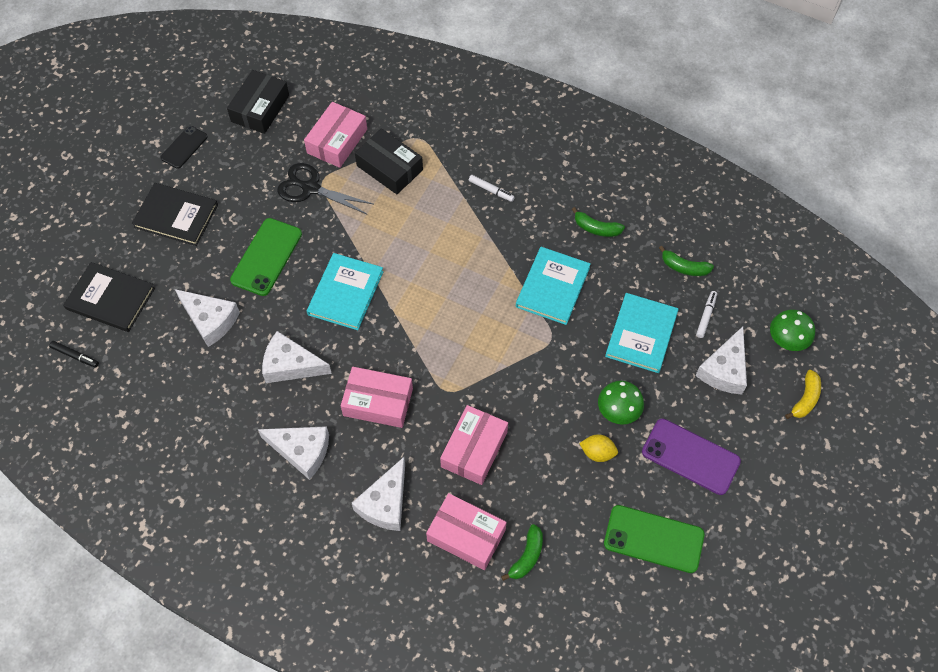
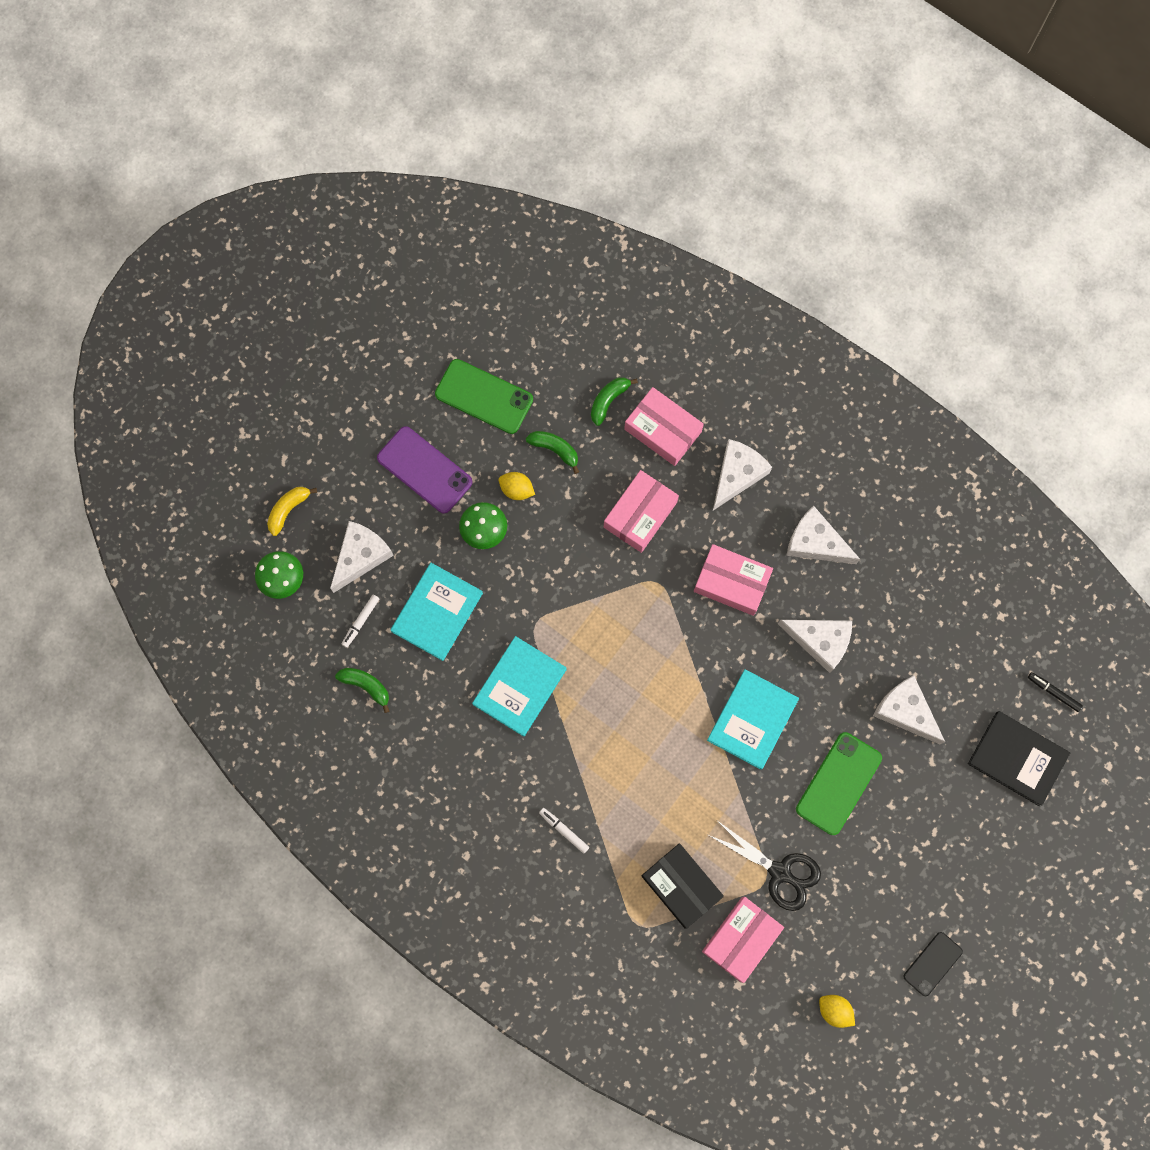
camera: 170 degrees left, 15 degrees up
black book [132,183,218,246] -> none
black box [227,70,289,134] -> yellow lemon [819,995,855,1028]
green banana [572,207,625,237] -> green banana moved to [526,431,579,474]

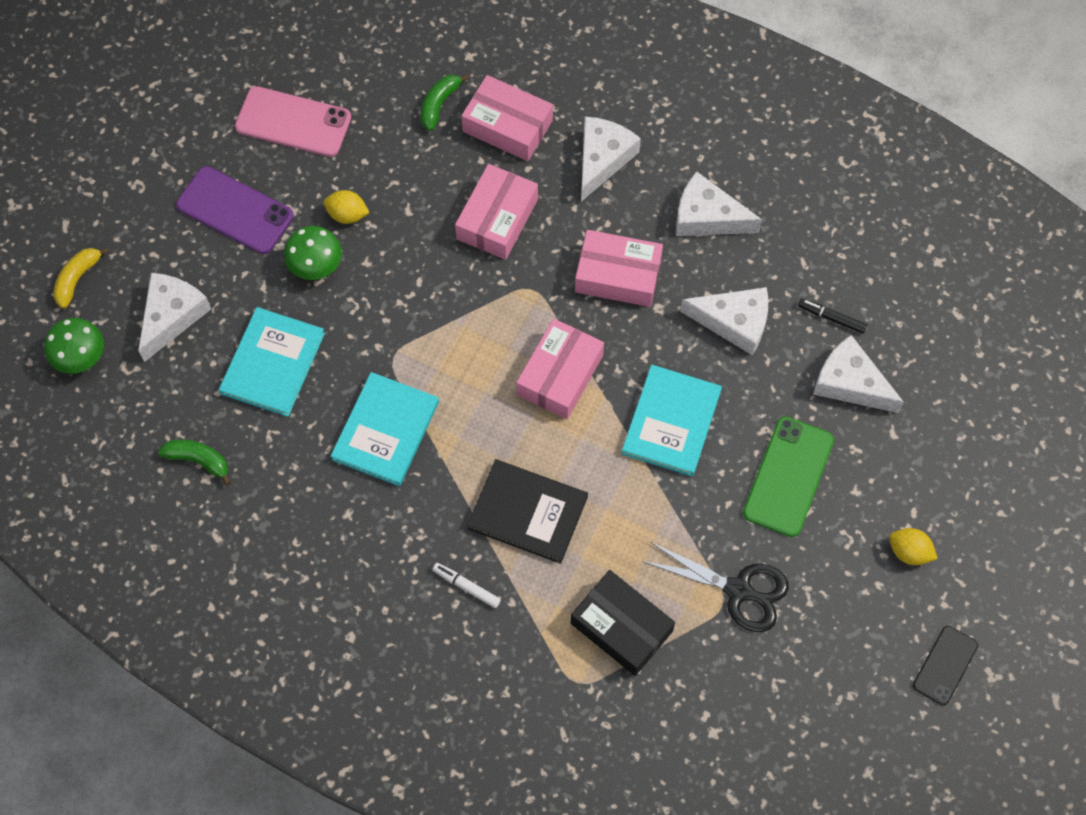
camera: 10 degrees left, 10 degrees down
white marker [342,595,379,648] -> none
green phone [435,359,533,434] -> pink phone [235,86,351,157]
green banana [526,431,579,474] -> none
pink box [702,897,784,983] -> pink box moved to [516,318,604,419]
yellow lemon [819,995,855,1028] -> yellow lemon moved to [889,528,938,565]
black book [968,711,1070,806] -> black book moved to [467,459,588,564]
black marker [1028,672,1083,712] -> black marker moved to [798,299,867,334]

